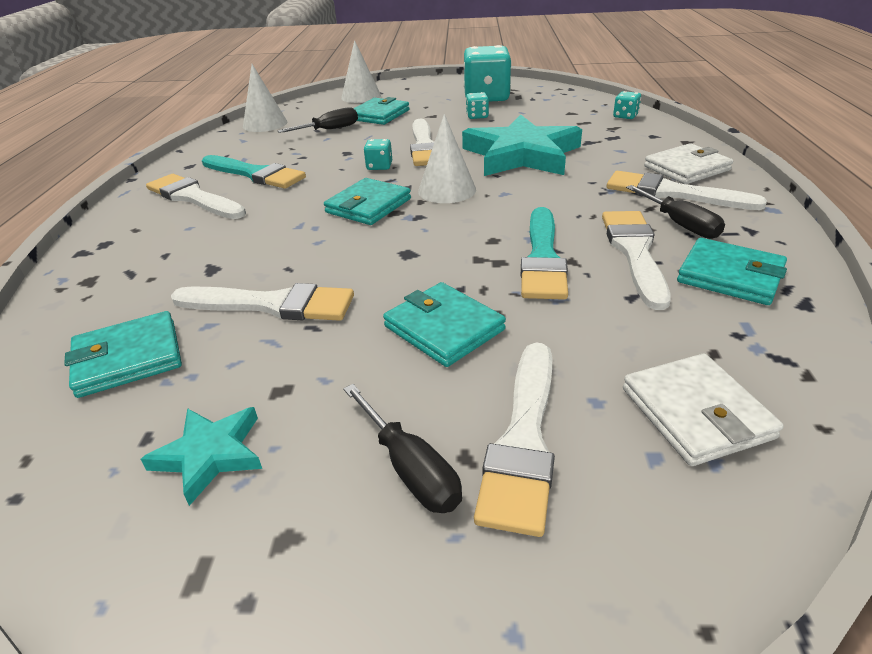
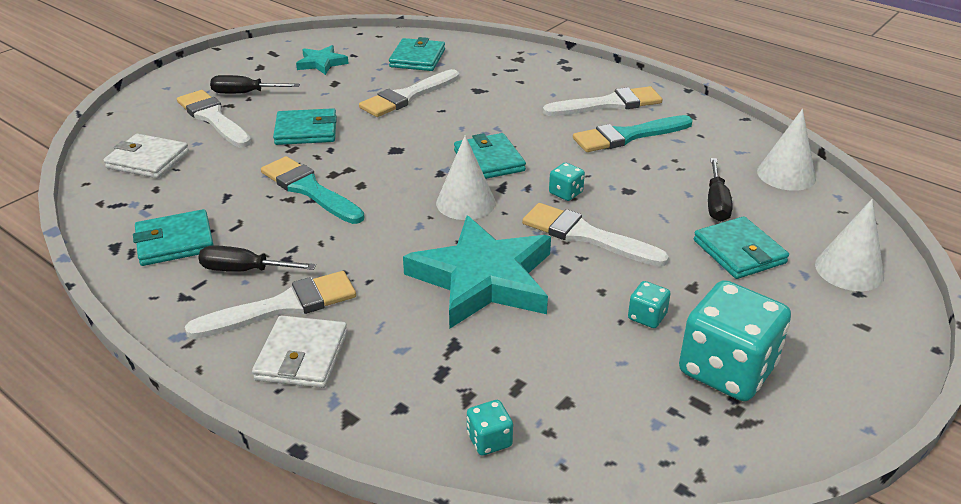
camera: 125 degrees right, 0 degrees up
white brush [602,211,671,310] -> none

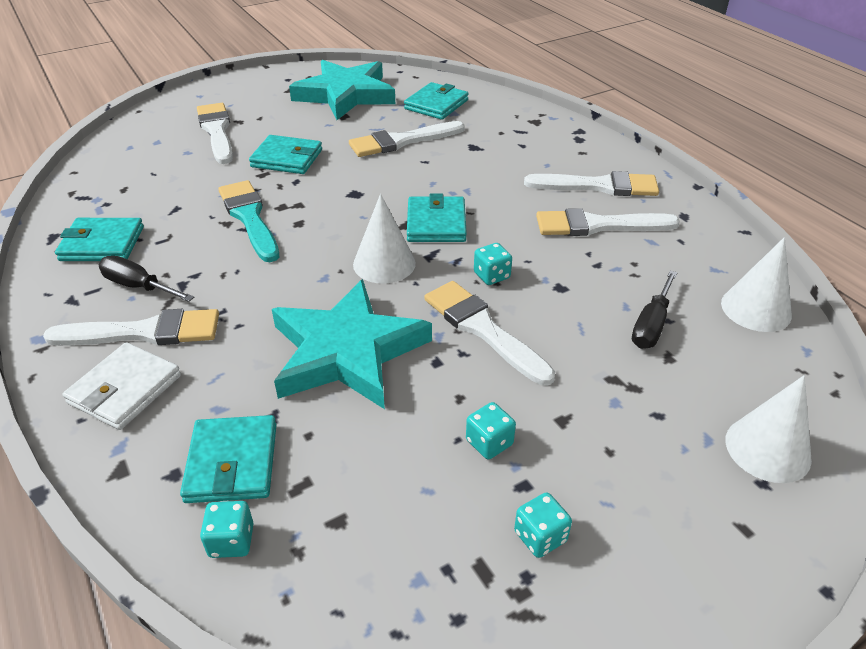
camera: 20 degrees right, 5 degrees up
white wallet [104,134,189,178] -> none
black screwdriver [210,75,300,94] -> none
turquoise star [296,45,349,75] -> turquoise star [289,60,395,120], size x2.08
turquoise brush [573,115,693,152] -> white brush [536,208,680,236]
turquoise dice [679,280,791,401] -> turquoise dice [514,492,572,558], size x0.44
turquoise wallet [694,216,789,279] -> turquoise wallet moved to [180,415,277,503]

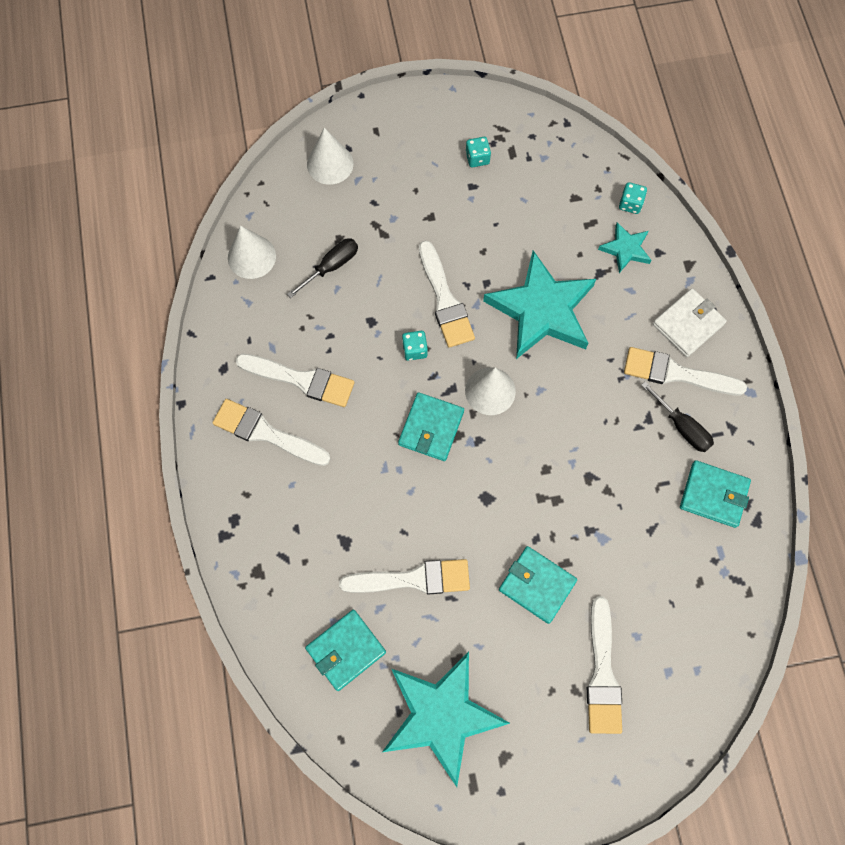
camera: 160 degrees left, 30 degrees up
turquoise wallet [180,415,277,503] -> turquoise star [598,222,652,273]
turquoise brush [218,180,279,262] -> none
turquoise dice [466,402,516,459] -> none

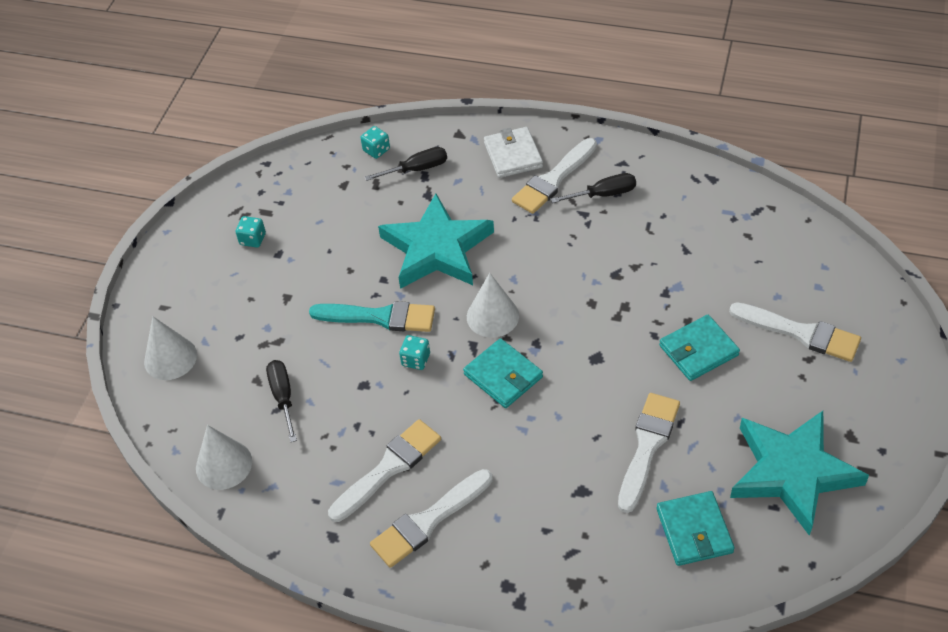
camera: 60 degrees left, 20 degrees down
white brush [419,240,475,348] -> turquoise brush [309,301,435,332]
turquoise star [598,222,652,273] -> black screwdriver [365,147,447,181]
turquoise wallet [680,460,751,528] -> none

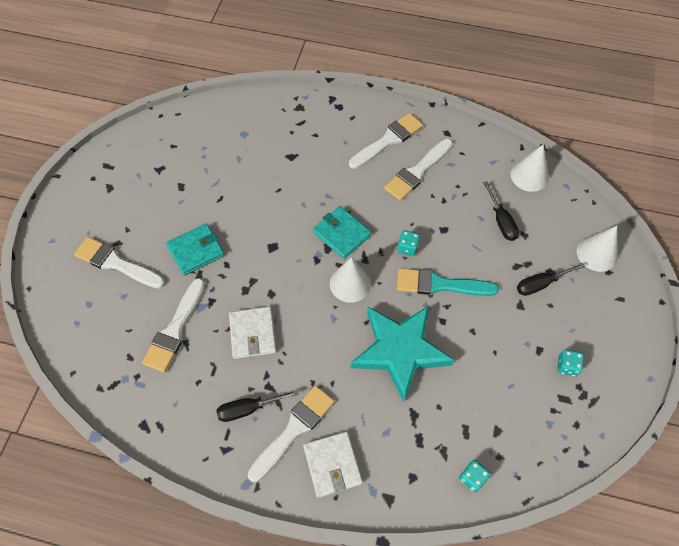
camera: 175 degrees right, 10 degrees up
black screwdriver [365,147,447,181] -> black screwdriver moved to [517,263,585,296]
white brush [618,393,680,513] -> white brush moved to [142,278,205,372]
turquoise wallet [657,491,735,566] -> none
turquoise star [730,411,869,536] -> none
none -> white wallet [229,306,276,359]

